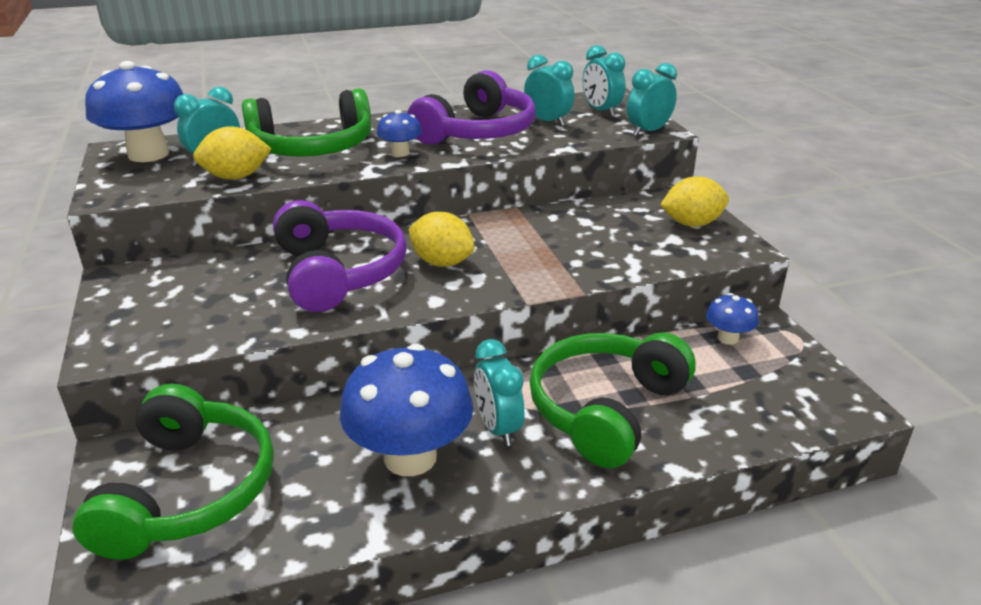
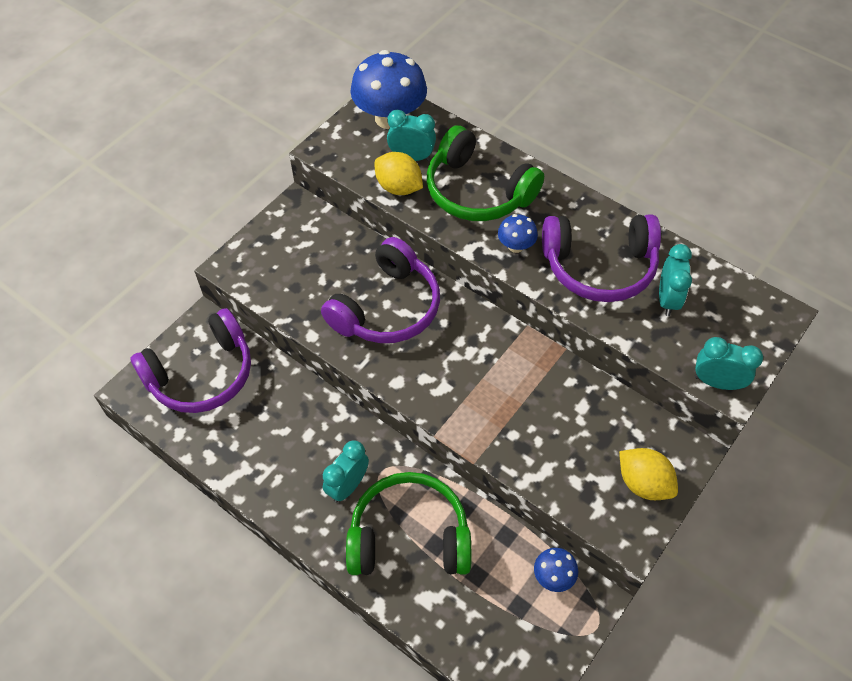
camera: 55 degrees right, 25 degrees up
green headphones [73,384,274,560] -> purple headphones [130,308,251,413]
blue mushroom [340,344,473,476] -> none
yellow lemon [409,212,475,267] -> none
turquoise clock [583,45,625,117] -> none

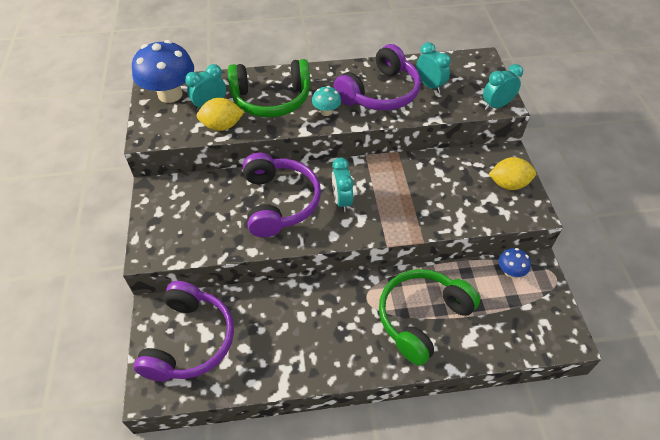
camera: 45 degrees left, 5 degrees down
turquoise clock [323,440,369,502] -> turquoise clock moved to [332,157,354,212]
blue mushroom [498,214,538,253] -> turquoise mushroom [312,86,341,116]

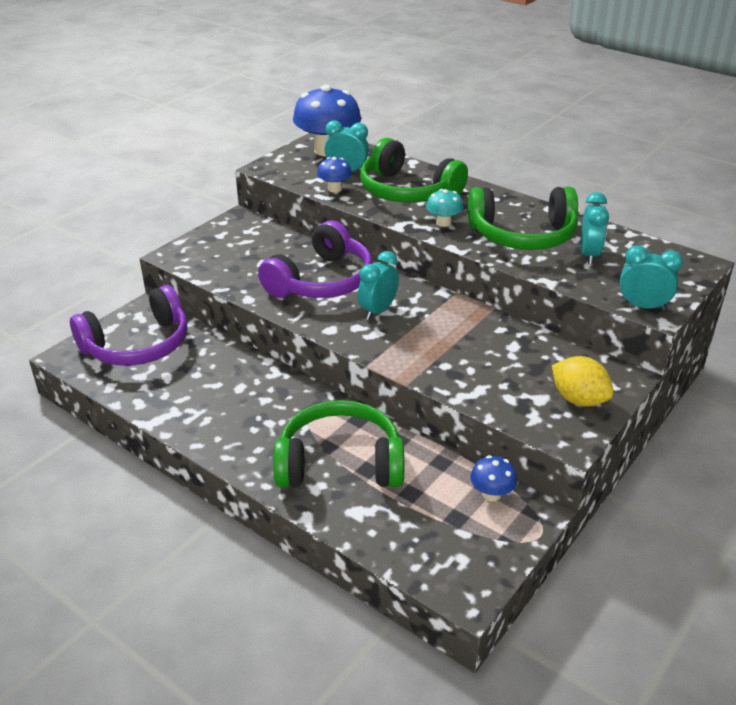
camera: 45 degrees right, 15 degrees down
yellow lemon [197,98,244,131] -> blue mushroom [317,157,352,193]
purple headphones [334,44,421,111] -> green headphones [468,187,578,250]

